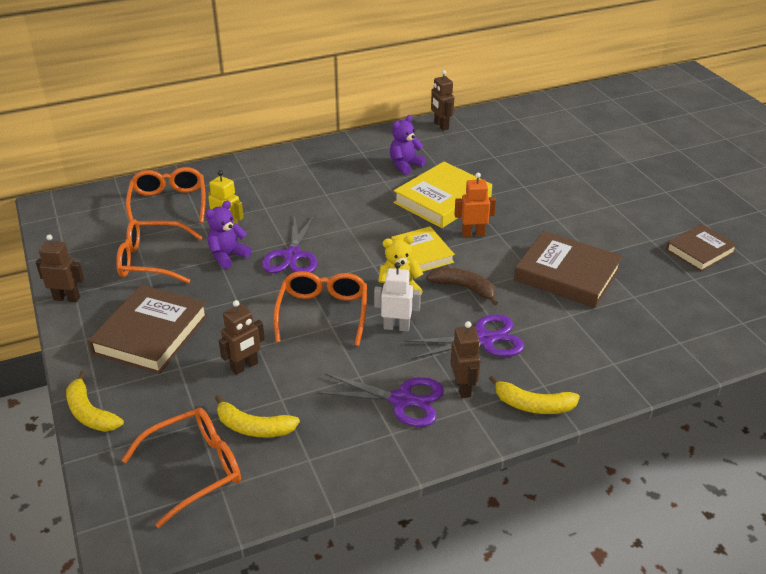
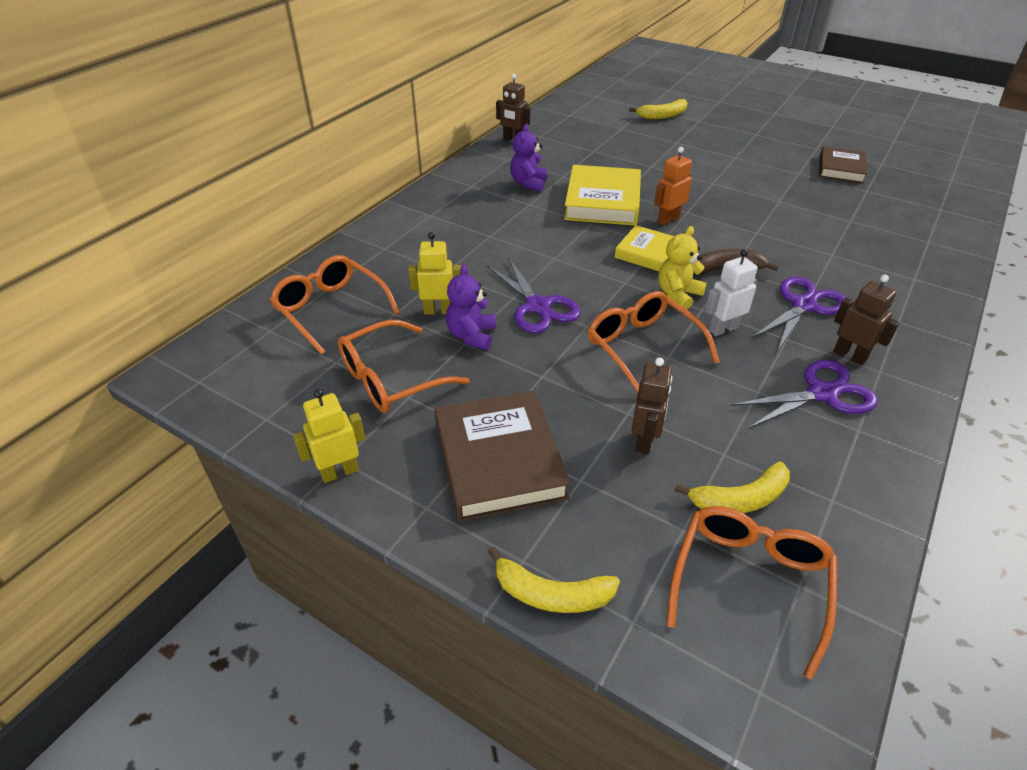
camera: 35 degrees left, 5 degrees up
brown robot [36,234,84,302] -> yellow robot [293,389,366,483]
yellow banana [489,375,580,414] -> yellow banana moved to [629,99,688,119]
brown book [514,231,623,308] -> none

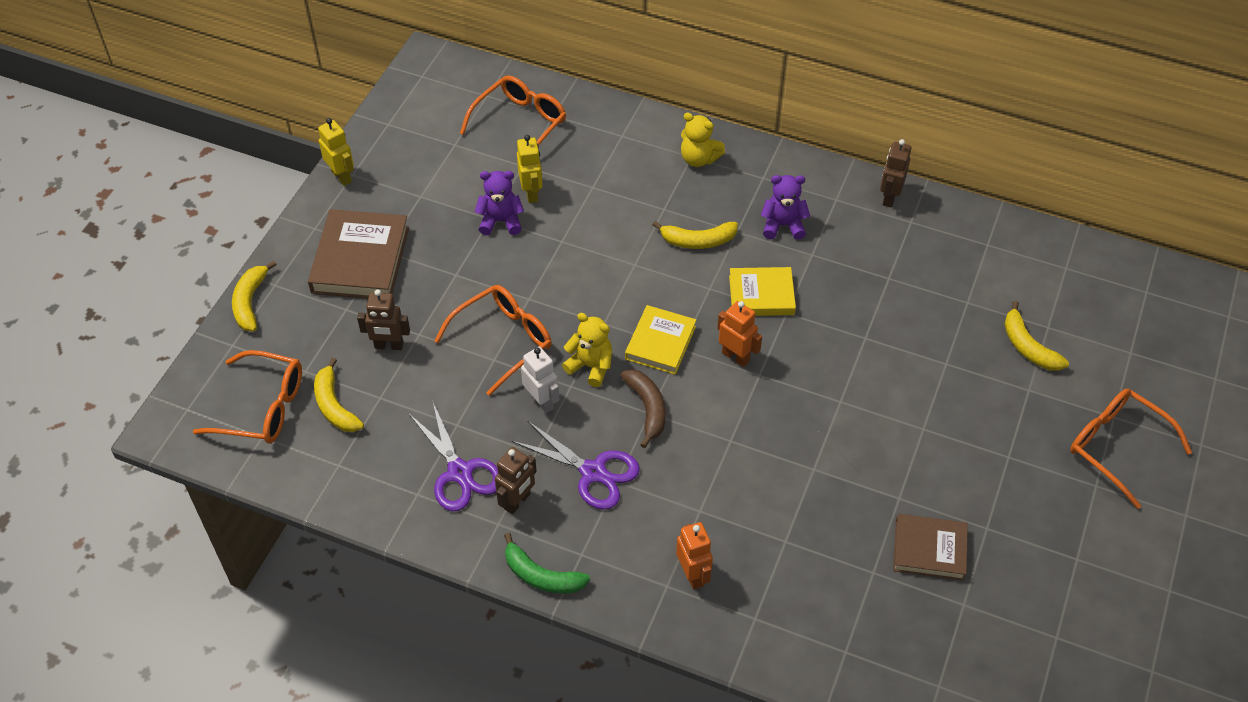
camera: 80 degrees right, 10 degrees up
orange glasses [338,320,469,413] -> orange glasses moved to [1070,388,1192,509]
brown book [434,390,571,522] -> brown book turned 60 degrees counterclockwise [308,209,409,299]
purple scissors [487,258,581,333] -> none
yellow book [564,165,641,226] -> yellow book [729,267,796,316], size x0.64
none -> green banana [504,533,590,594]
none -> yellow banana [653,221,738,249]
none -> orange robot [676,522,713,589]
none -> yellow teddy bear [681,112,725,167]

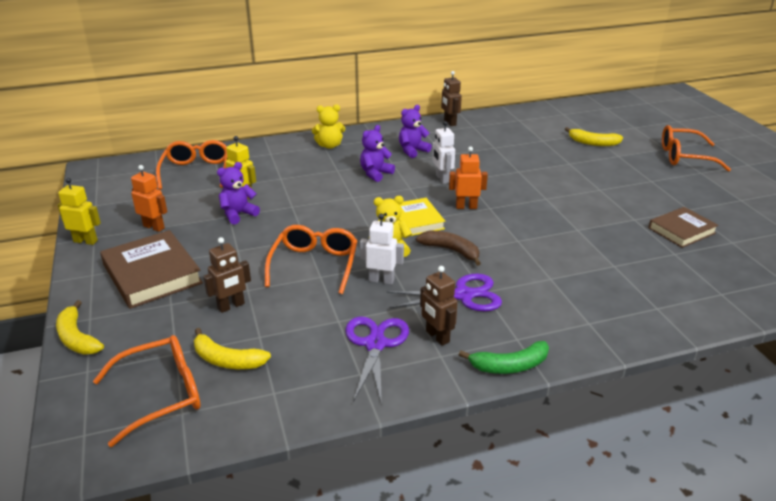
camera: 40 degrees left, 20 degrees down
purple scissors [408,400,498,511] -> purple scissors turned 105 degrees counterclockwise [345,316,409,405]
brown robot [495,447,537,514] -> brown robot turned 150 degrees clockwise [420,266,458,346]
yellow banana [653,221,738,249] -> purple teddy bear [360,125,395,182]
orange robot [676,522,713,589] -> orange robot moved to [131,165,167,232]
yellow book [729,267,796,316] -> white robot [433,121,455,184]

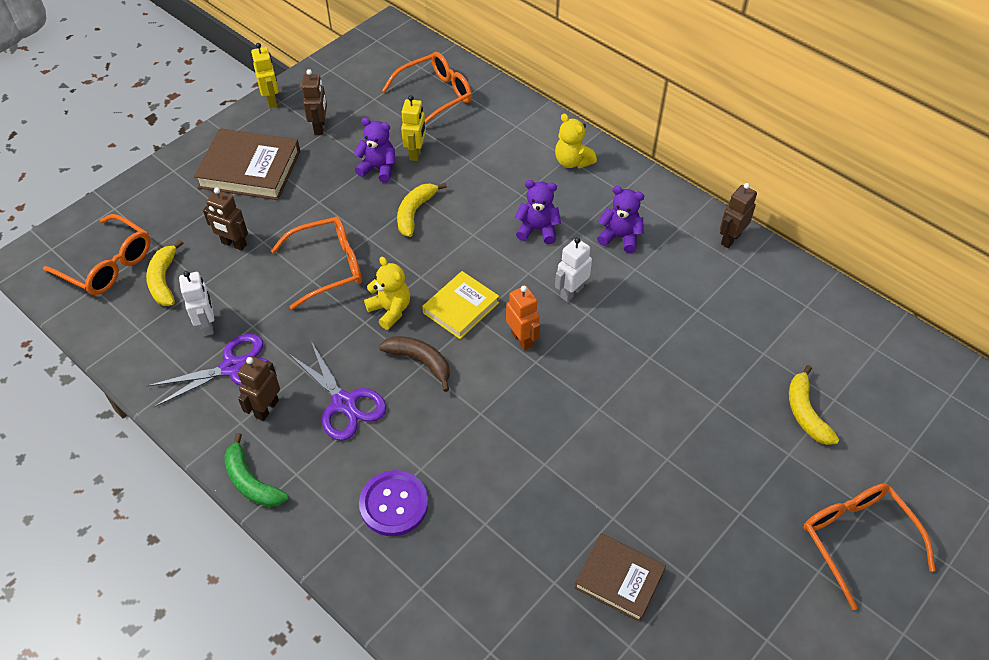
camera: 60 degrees right, 20 degrees up
yellow banana [56,300,104,355] -> yellow banana moved to [397,183,447,237]
brown book [100,230,203,309] -> brown book turned 75 degrees clockwise [194,128,300,200]
orange robot [131,165,167,232] -> brown robot [302,69,327,135]
white robot [360,214,404,285] -> white robot moved to [179,271,214,336]
brown banana [416,231,481,266] -> brown banana turned 60 degrees counterclockwise [379,336,450,392]
none -> purple button [359,470,428,536]

